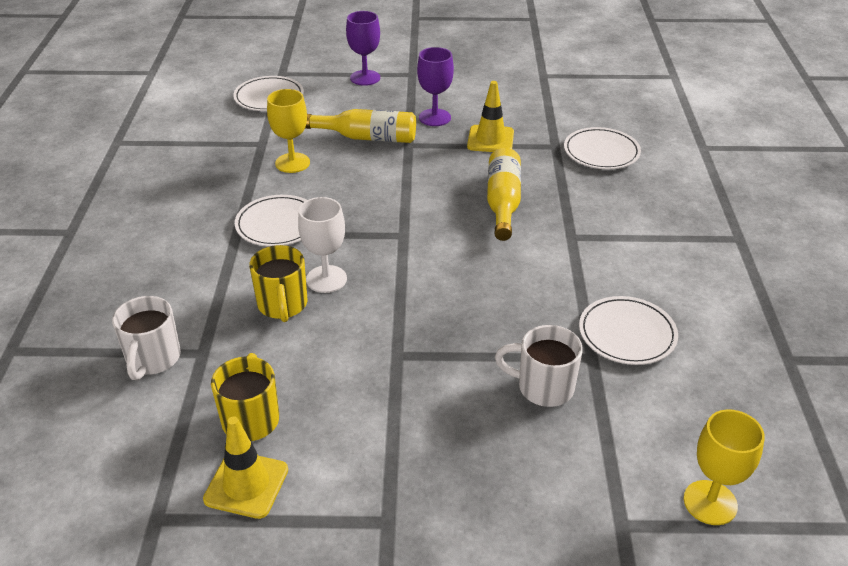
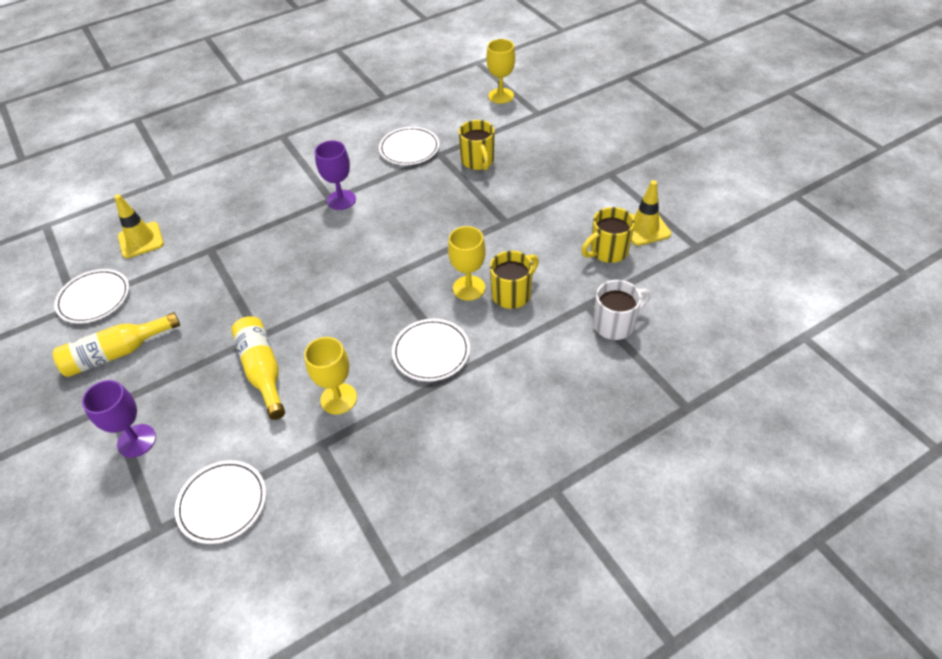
camera: 120 degrees left, 10 degrees up
white goblet [298,197,347,293] -> yellow goblet [448,226,486,301]
purple goblet [417,47,454,126] -> purple goblet moved to [315,140,356,210]
yellow traffic cone [467,81,514,152] -> yellow traffic cone moved to [114,194,164,258]
yellow bottle [487,148,521,241] -> yellow bottle moved to [53,312,180,377]
white mug [495,325,583,407] -> yellow mug [458,120,495,170]
white plate [564,127,641,169] -> white plate moved to [54,269,129,323]

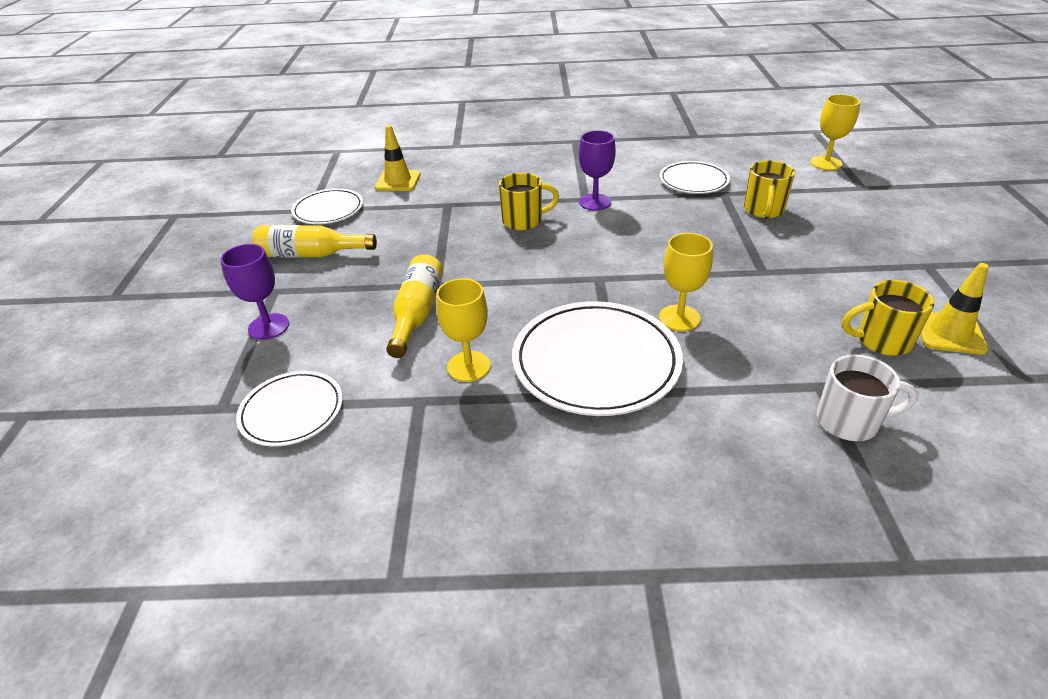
camera: 30 degrees right, 10 degrees down
white plate [392,319,470,382] -> white plate [512,301,683,416], size x1.72
yellow mug [490,251,539,309] -> yellow mug moved to [499,173,559,231]

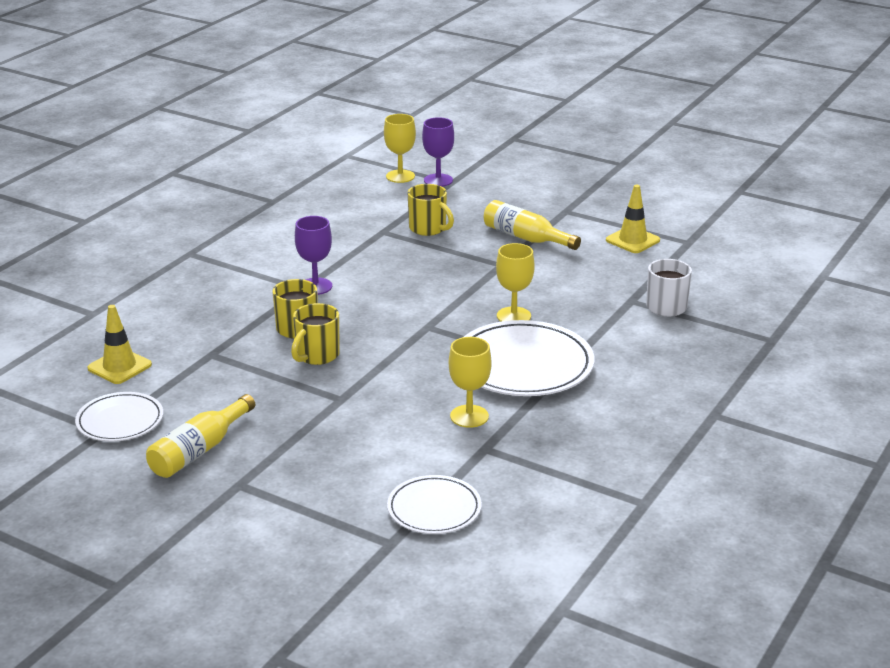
camera: 60 degrees left, 10 degrees down
purple goblet [220,244,289,340] -> purple goblet moved to [422,117,454,187]
yellow bottle [386,254,443,358] -> yellow bottle moved to [484,200,581,250]
white plate [660,161,730,194] -> none
yellow mug [842,280,935,356] -> yellow mug moved to [291,303,340,365]

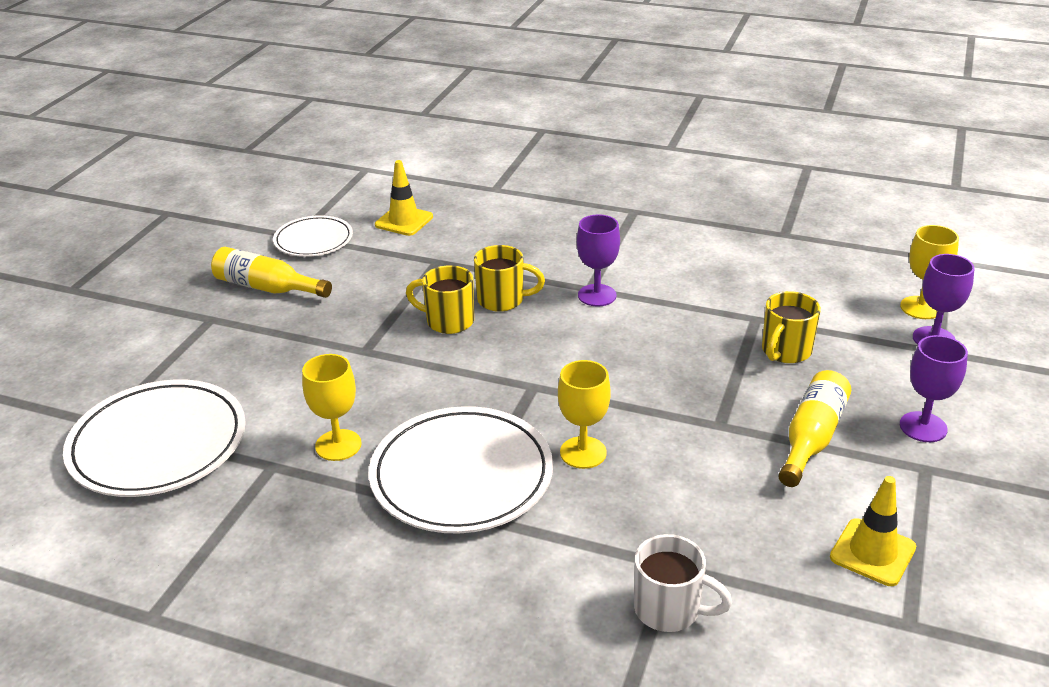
camera: 80 degrees right, 5 degrees up
white plate [387,475,482,534] -> white plate [63,379,246,497], size x1.72
none -> purple goblet [900,335,968,442]

